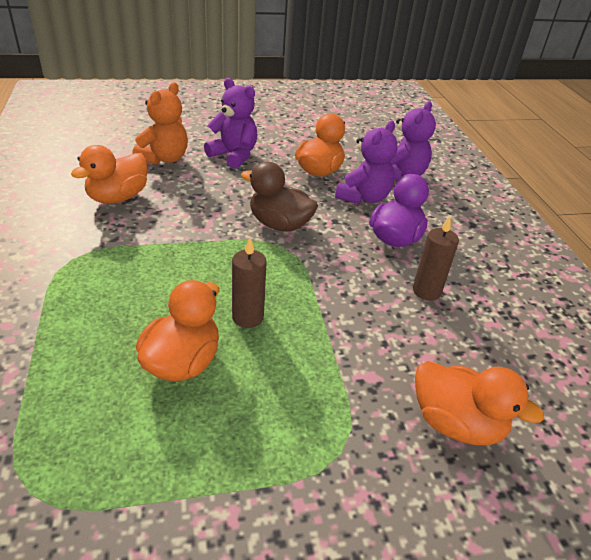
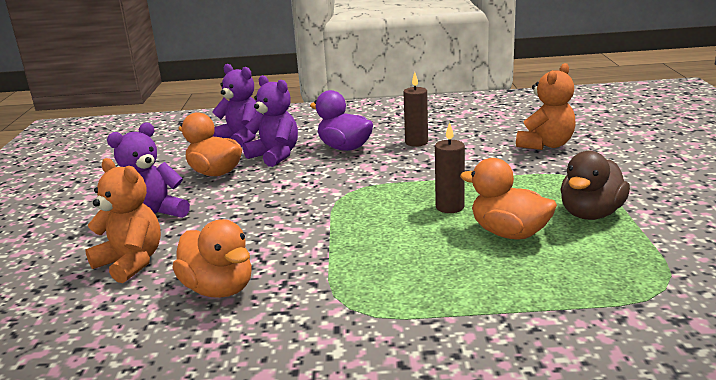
camera: 75 degrees left, 15 degrees down
brown duck [241,162,318,232] -> brown duck moved to [560,151,630,220]
orange duck [415,361,544,445] -> orange teddy bear [516,63,576,150]

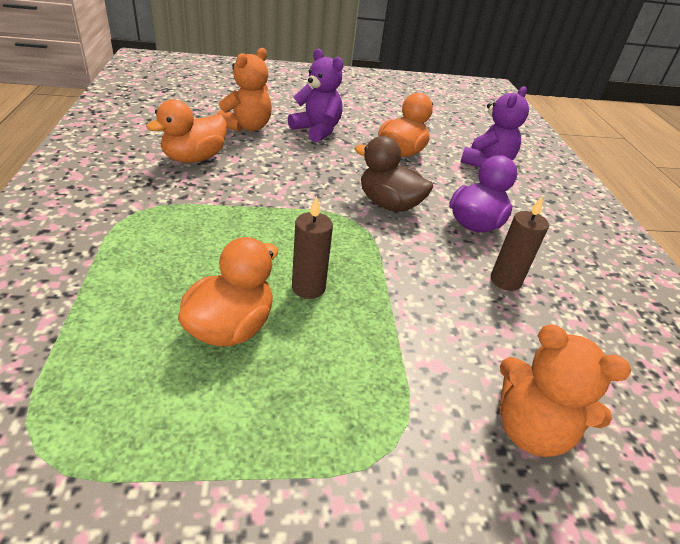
camera: 80 degrees right, 15 degrees up
purple teddy bear [243,75,298,167] -> none
brown duck [560,151,630,220] -> brown duck moved to [355,136,433,212]

